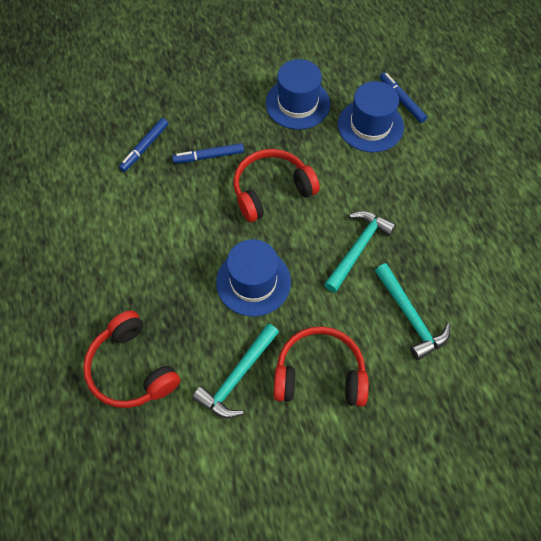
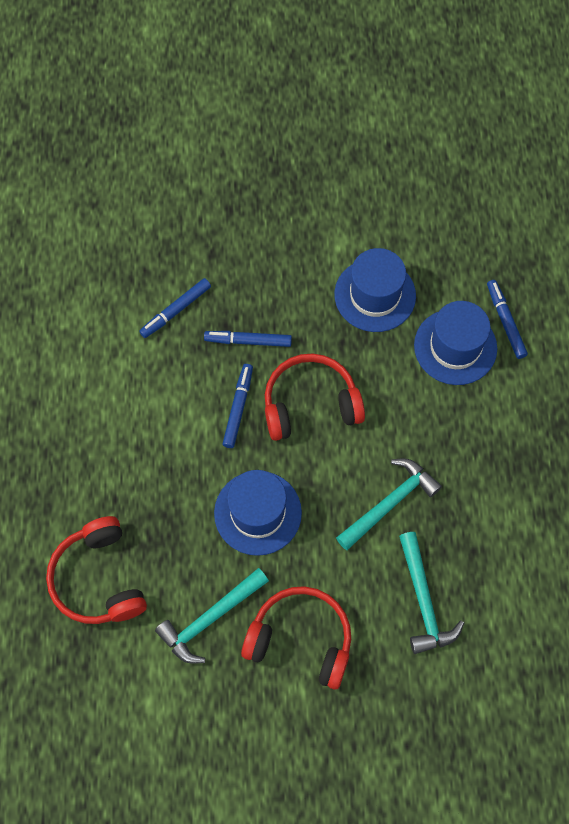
camera: 15 degrees right, 5 degrees up
none -> blue marker [223,364,253,448]

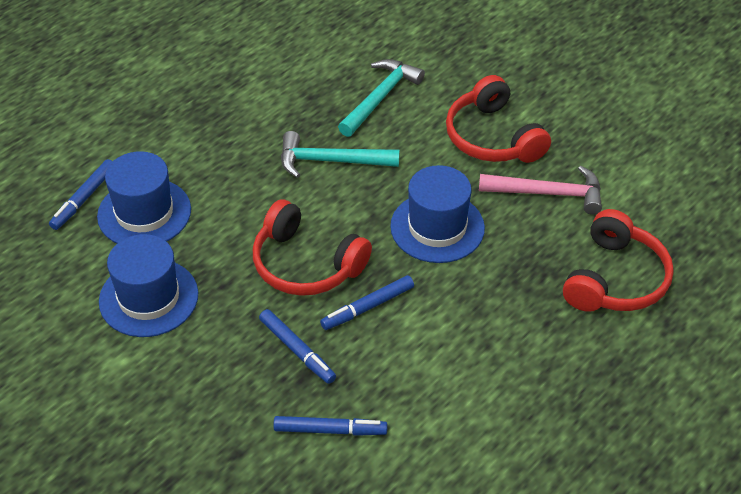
camera: 135 degrees left, 20 degrees down
turquoise hammer [155,568,269,664] -> pink hammer [479,166,602,215]

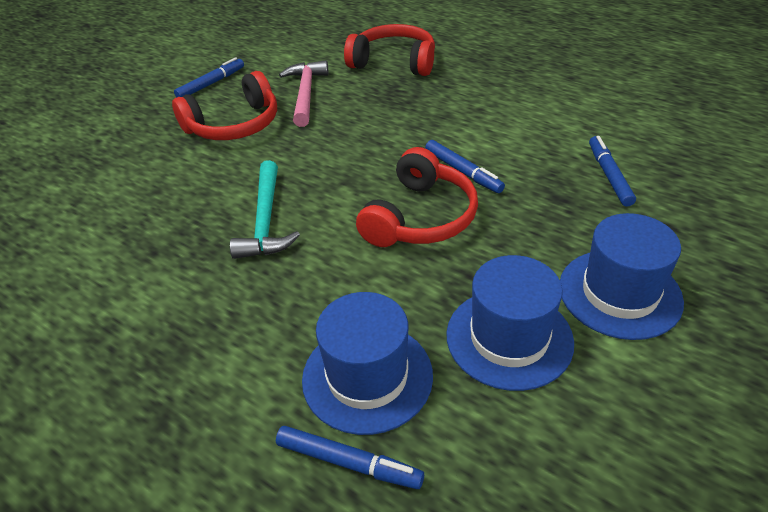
camera: 95 degrees left, 5 degrees down
blue marker [259,309,336,384] -> blue marker moved to [174,57,244,97]
turquoise hammer [338,59,425,137] -> none
blue hat [390,165,485,263] -> blue hat moved to [560,213,684,340]

